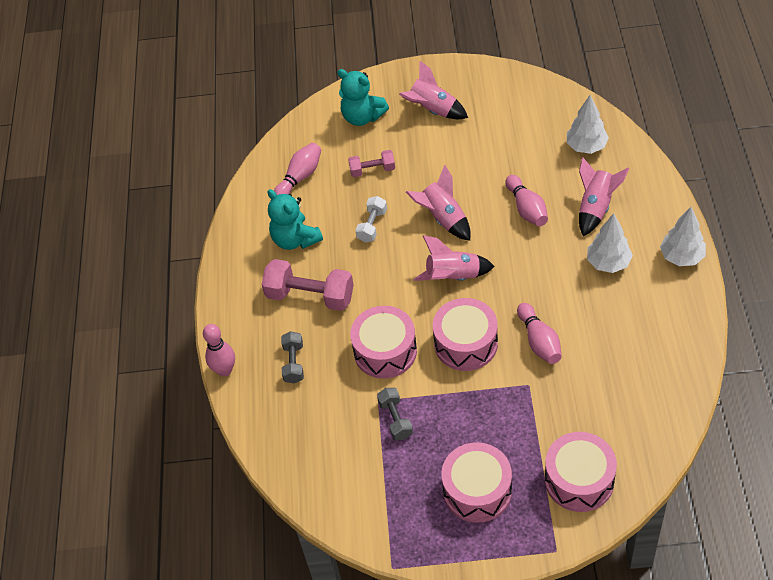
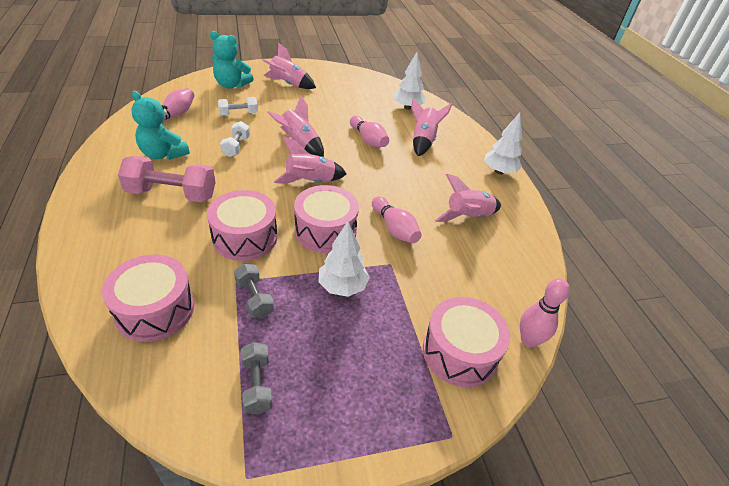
camera: 20 degrees left, 10 degrees down
pink bowling pin [203,324,235,376] -> pink bowling pin moved to [520,278,570,347]
grey dumbbell [281,331,304,383] -> grey dumbbell moved to [241,342,273,414]
pink dumbbell [348,150,395,177] -> white dumbbell [218,97,258,115]
pink drum [441,442,512,523] -> pink drum moved to [102,254,194,342]
white tree [587,213,633,273] -> white tree moved to [319,221,370,297]
none -> pink rocket [435,174,501,222]

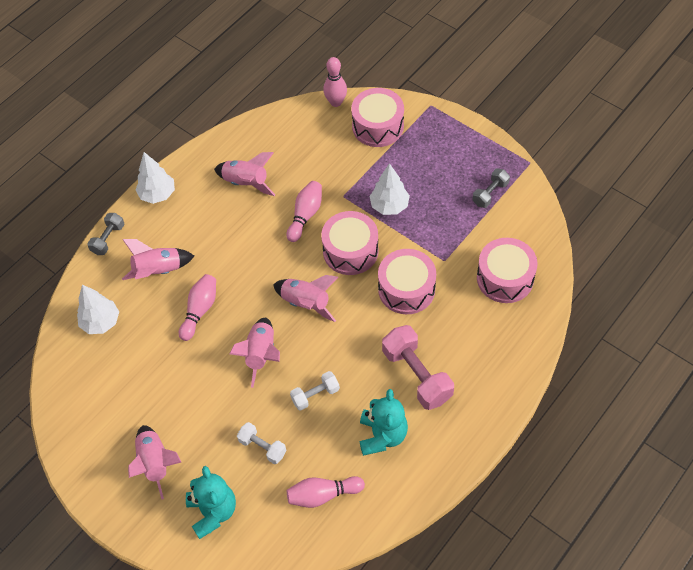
camera: 120 degrees left, 15 degrees up
grey dumbbell [234,264,274,318] -> grey dumbbell moved to [87,213,124,255]

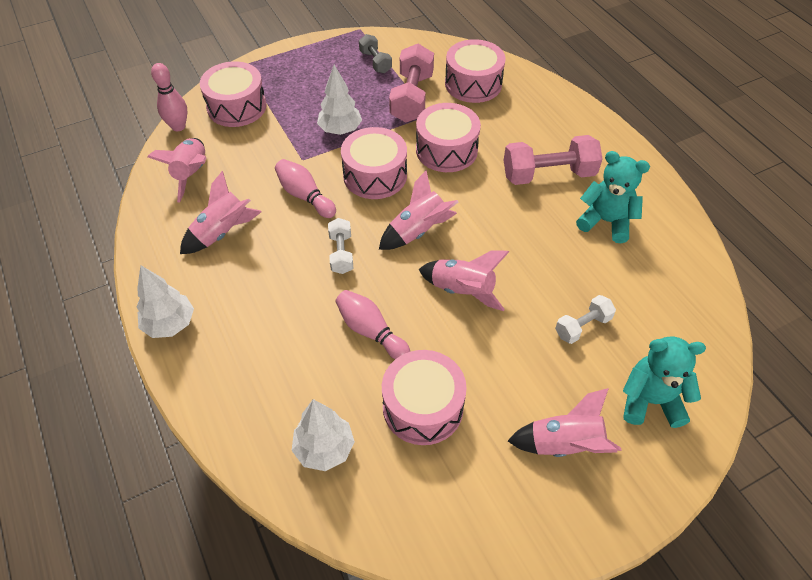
camera: 70 degrees left, 5 degrees down
grey dumbbell [87,213,124,255] -> none
pink rocket [122,239,194,280] -> pink rocket moved to [147,138,206,203]
pink bowling pin [287,476,365,508] -> none
white dumbbell [290,371,340,410] -> white dumbbell moved to [328,218,353,274]
none -> pink drum [382,350,467,445]
none -> pink dumbbell [389,44,434,122]

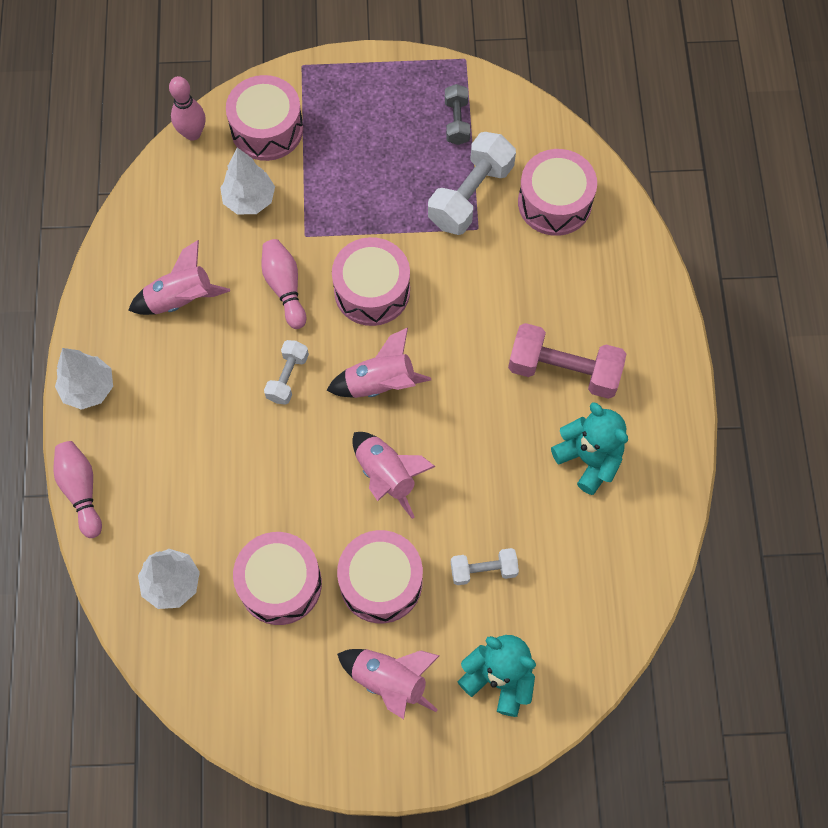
camera: 25 degrees right, 15 degrees up
pink rocket [147,138,206,203] -> none
white tree [317,65,362,135] -> white tree moved to [220,147,275,214]
pink bowling pin [335,290,410,359] -> pink bowling pin moved to [53,441,102,538]
pink dumbbell [389,44,434,122] -> white dumbbell [428,132,516,235]
pink drum [416,103,481,172] -> pink drum moved to [337,530,423,623]

